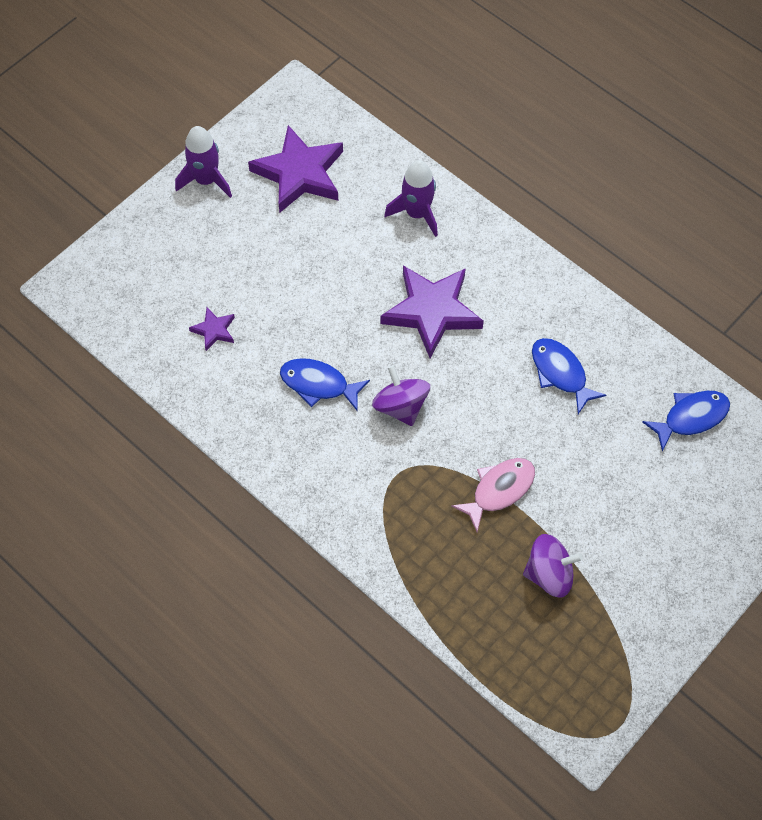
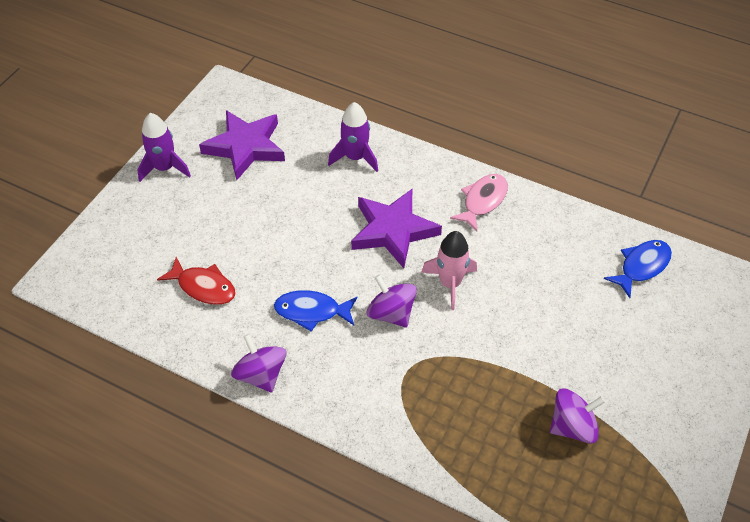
camera: 15 degrees left, 10 degrees down
purple star [189,308,235,351] -> red fish [157,257,236,305]
pink fish [451,458,535,532] -> pink fish moved to [450,174,508,232]
blue fish [532,338,607,414] -> none
none -> purple spinning top [231,334,287,393]
none -> pink rocket [421,231,477,310]

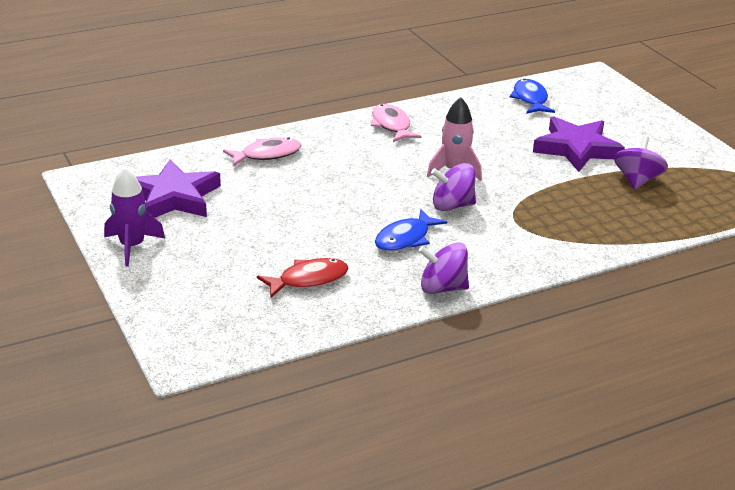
camera: 55 degrees left, 20 degrees down
purple rocket [328,102,378,172] -> pink fish [223,137,301,166]
purple star [351,189,442,268] -> purple star moved to [533,116,625,172]

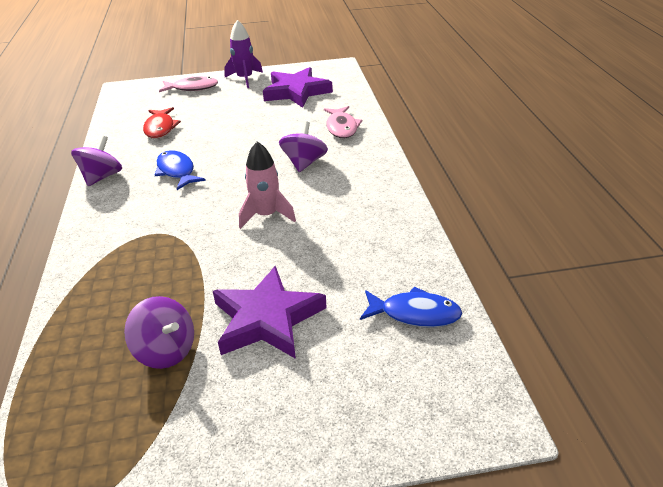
camera: 110 degrees right, 5 degrees up
pink fish [371,104,422,142] -> pink fish moved to [159,76,218,92]
purple spinning top [431,163,476,211] -> purple spinning top moved to [279,121,328,172]

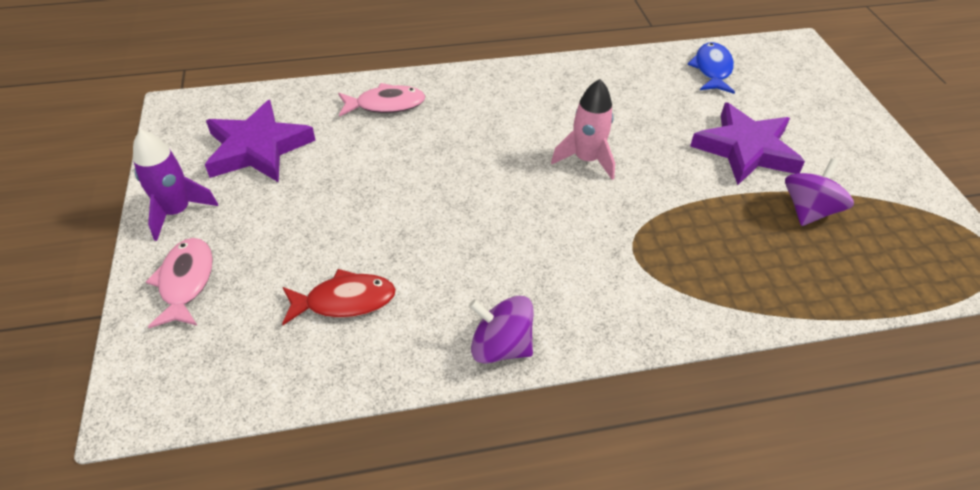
camera: 95 degrees left, 10 degrees up
blue fish [155,150,206,190] -> none
purple spinning top [279,121,328,172] -> none

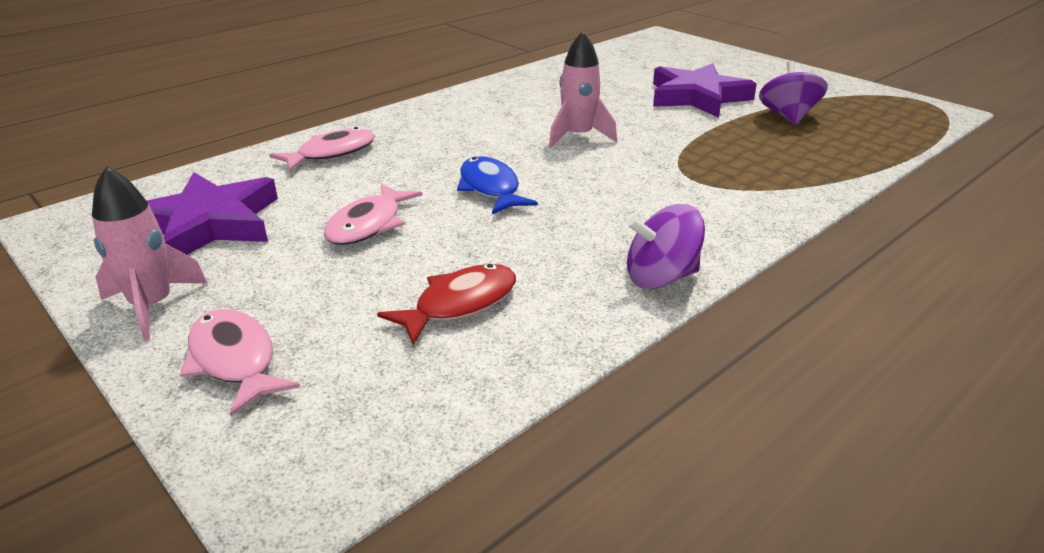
camera: 30 degrees left, 15 degrees down
purple rocket [133,129,218,241] -> pink rocket [92,167,208,341]
blue fish [688,42,735,94] -> blue fish moved to [457,156,538,214]
none -> pink fish [324,183,422,245]

